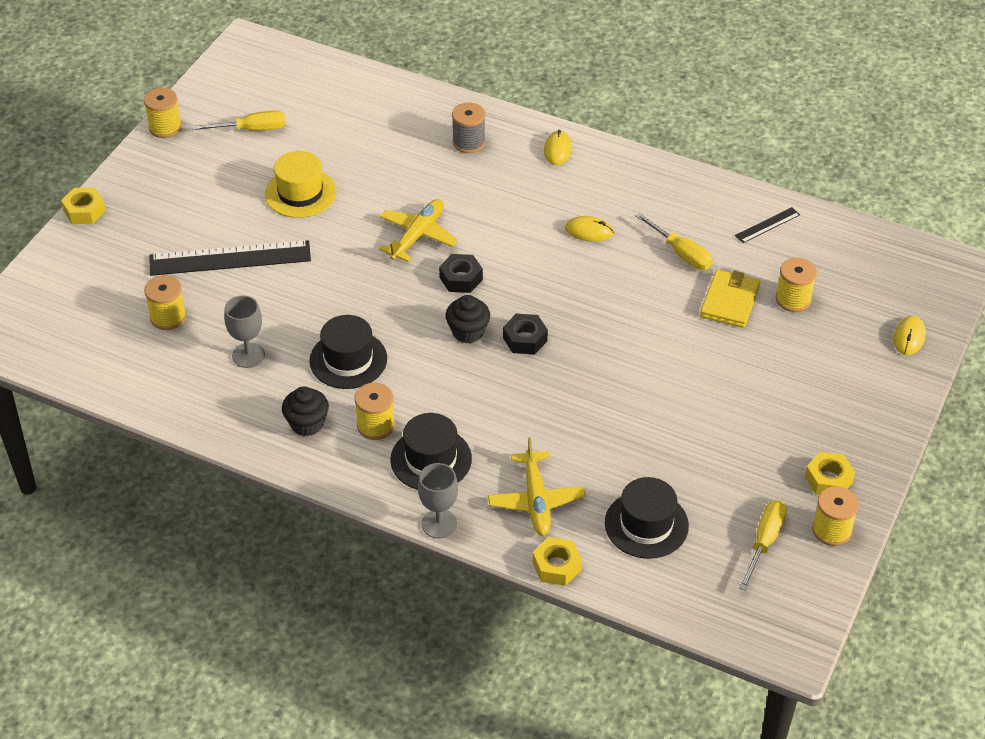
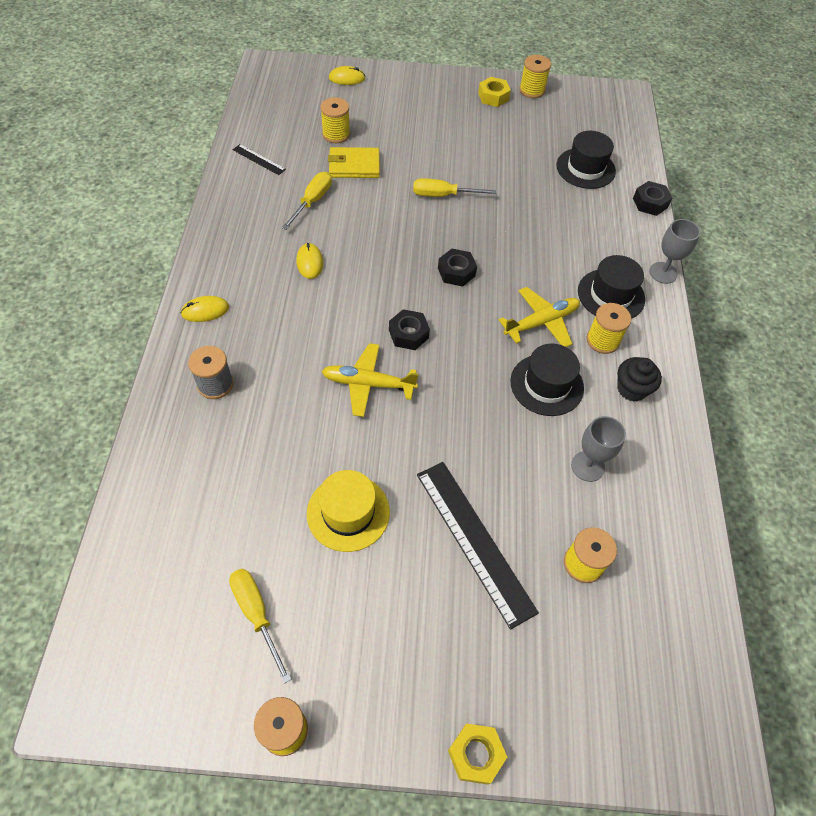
camera: 115 degrees left, 10 degrees up
black cupcake [445,295,490,343] -> none
yellow plane [488,437,586,536] -> yellow plane moved to [499,287,580,347]
yellow nut [533,537,582,586] -> black nut [633,181,672,216]
yellow screwdriver [739,500,787,591] -> yellow screwdriver moved to [413,178,497,197]

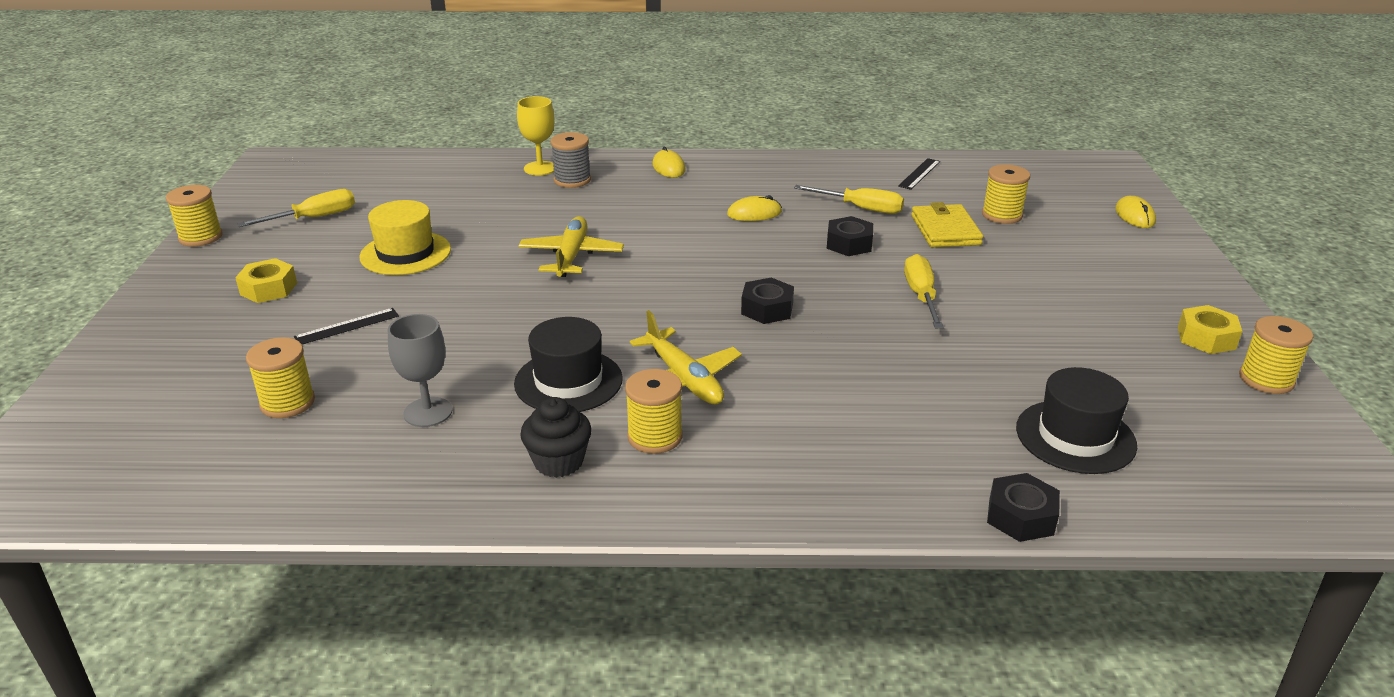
camera: 90 degrees right, 25 degrees down
black nut [389,309,430,350] -> black nut moved to [827,216,873,256]
black ruler [417,462,539,630] -> black ruler [294,308,399,344], size x0.47
yellow nut [448,723,507,785] -> yellow nut moved to [235,258,297,303]
black hat [578,255,645,319] -> none
grey goblet [649,219,700,284] -> none
none -> yellow goblet [517,96,555,175]

